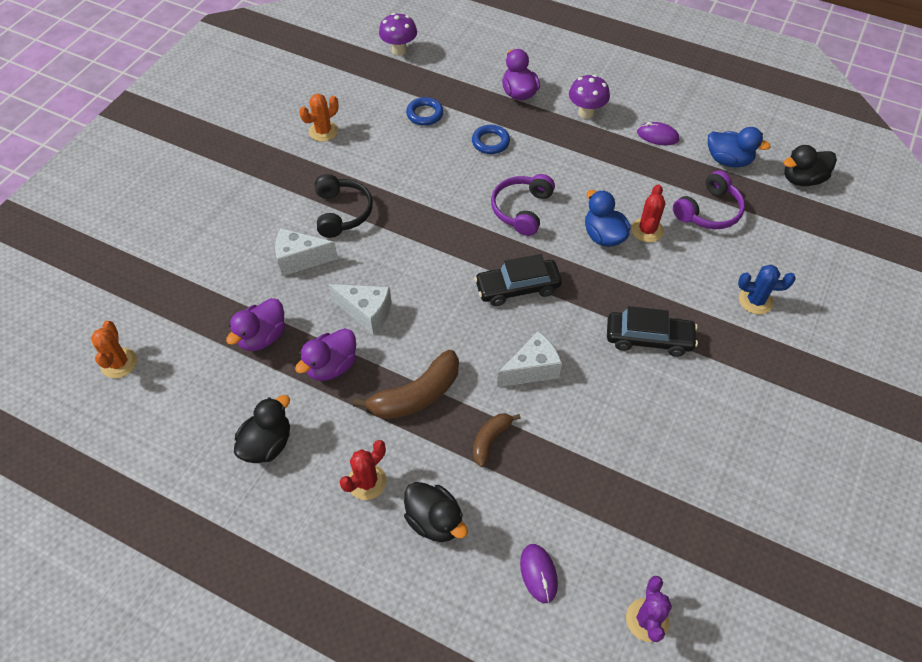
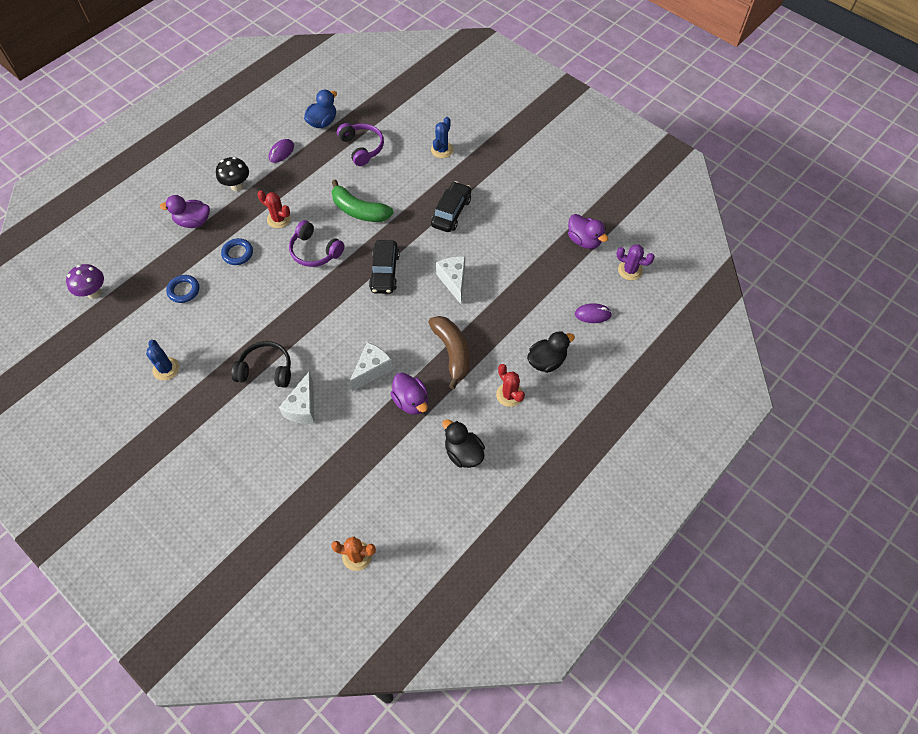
camera: 75 degrees left, 5 degrees up
purple duck [226,298,286,351] -> purple duck moved to [568,214,608,249]
orange cactus [299,94,339,142] -> blue cactus [146,340,179,380]
brown banana [473,413,521,467] -> none
purple mushroom [569,75,610,119] -> black mushroom [216,157,249,191]
blue duck [585,190,631,247] -> green banana [332,179,393,222]
red cactus [632,184,665,242] -> red cactus moved to [258,190,291,228]
black duck [784,145,837,186] -> none

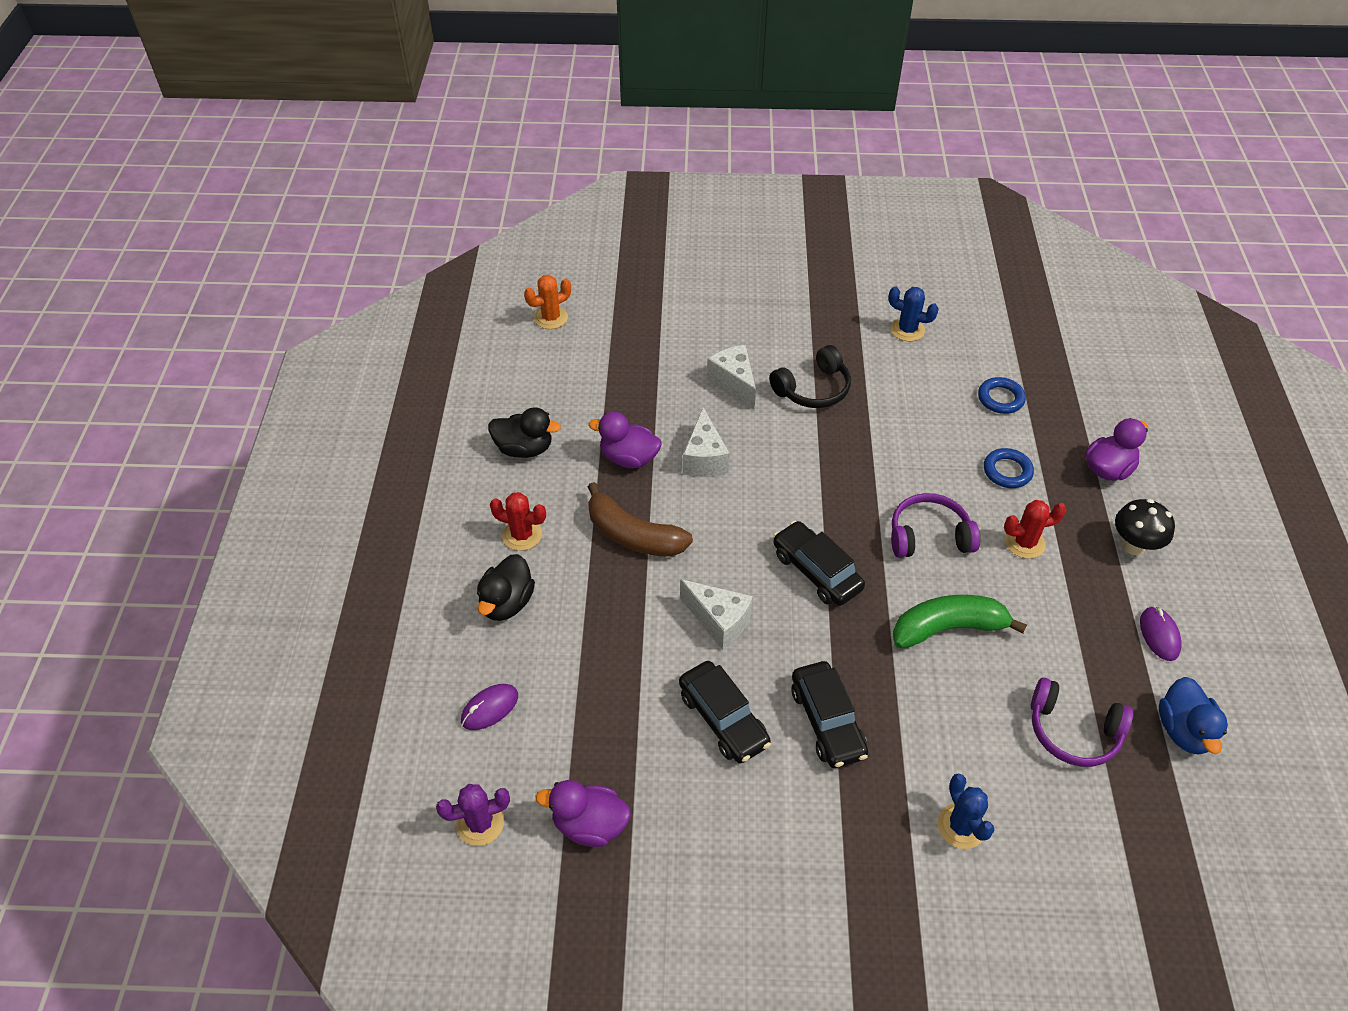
camera: 140 degrees right, 10 degrees down
purple mushroom [66,264,104,299] -> none
none -> black car [679,661,771,764]

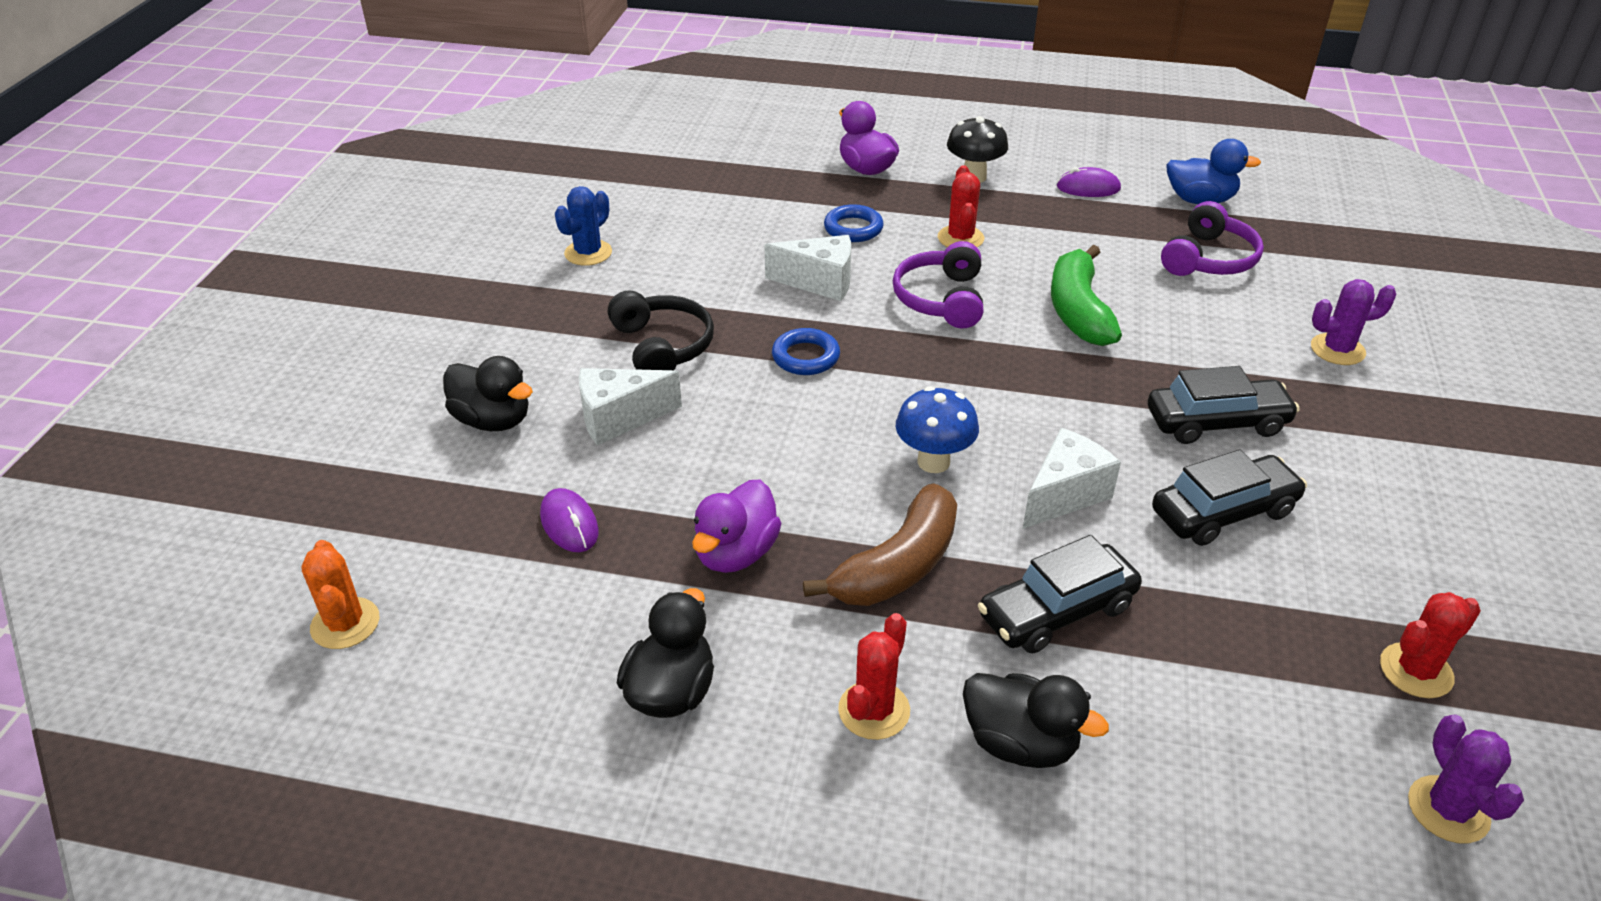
camera: 80 degrees left, 10 degrees down
purple mouse [461,684,518,730] -> purple mouse moved to [540,488,599,552]
purple duck [535,780,631,847] -> red cactus [1380,592,1481,698]
white cheese [683,407,730,477] -> white cheese moved to [764,235,851,301]
black car [773,521,865,606] -> black car moved to [978,535,1142,653]
blue cactus [938,774,994,849] -> purple cactus [1311,279,1396,365]
blue ring [978,377,1026,414] -> blue ring moved to [772,328,840,375]
none -> black duck [443,356,533,431]
none -> blue mushroom [896,386,979,473]

